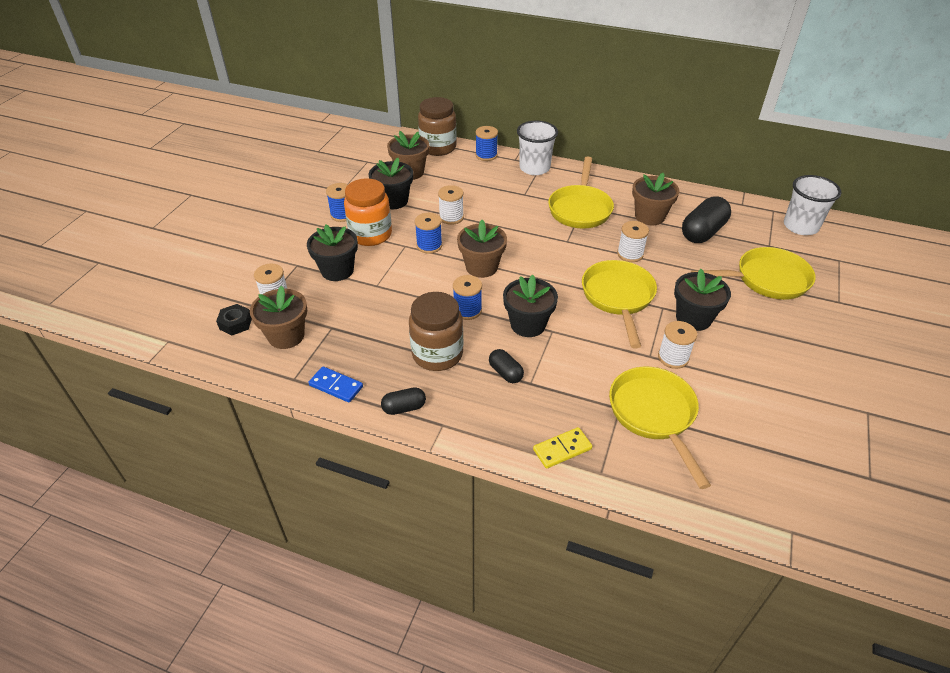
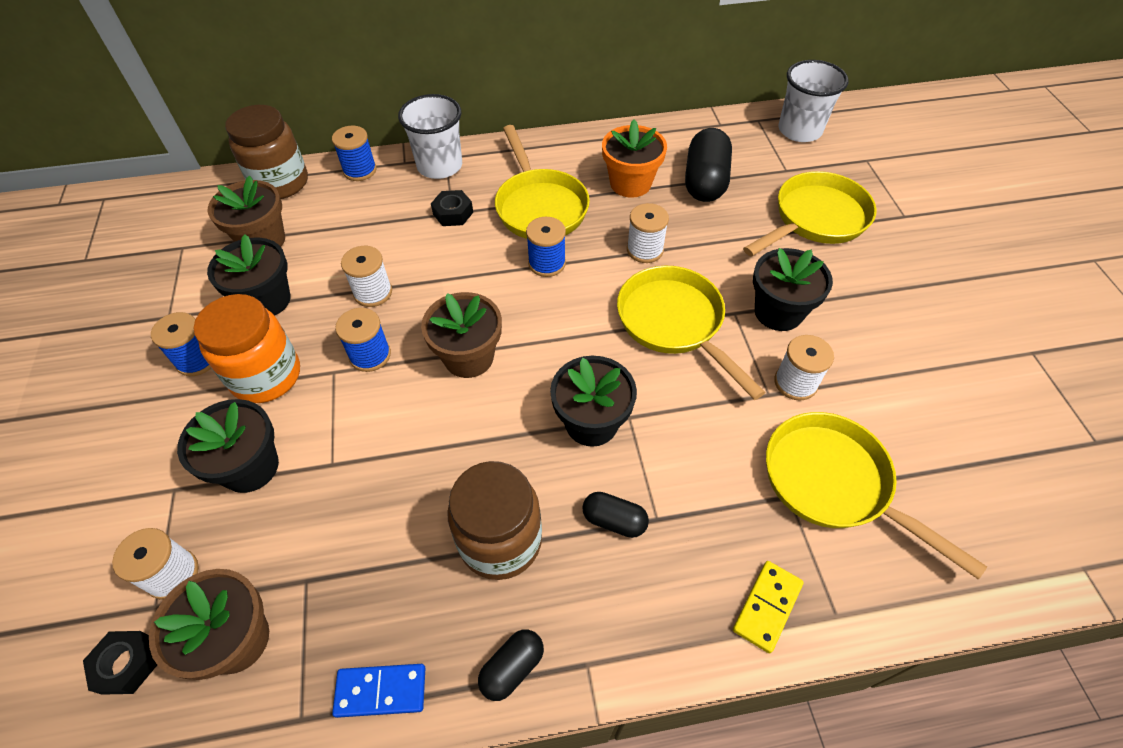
camera: 30 degrees left, 10 degrees up
blue spool [453,275,482,320] -> blue spool moved to [526,217,566,277]
brown flower pot [632,173,680,225] -> orange flower pot [602,119,667,198]
none -> black nut [431,190,473,226]

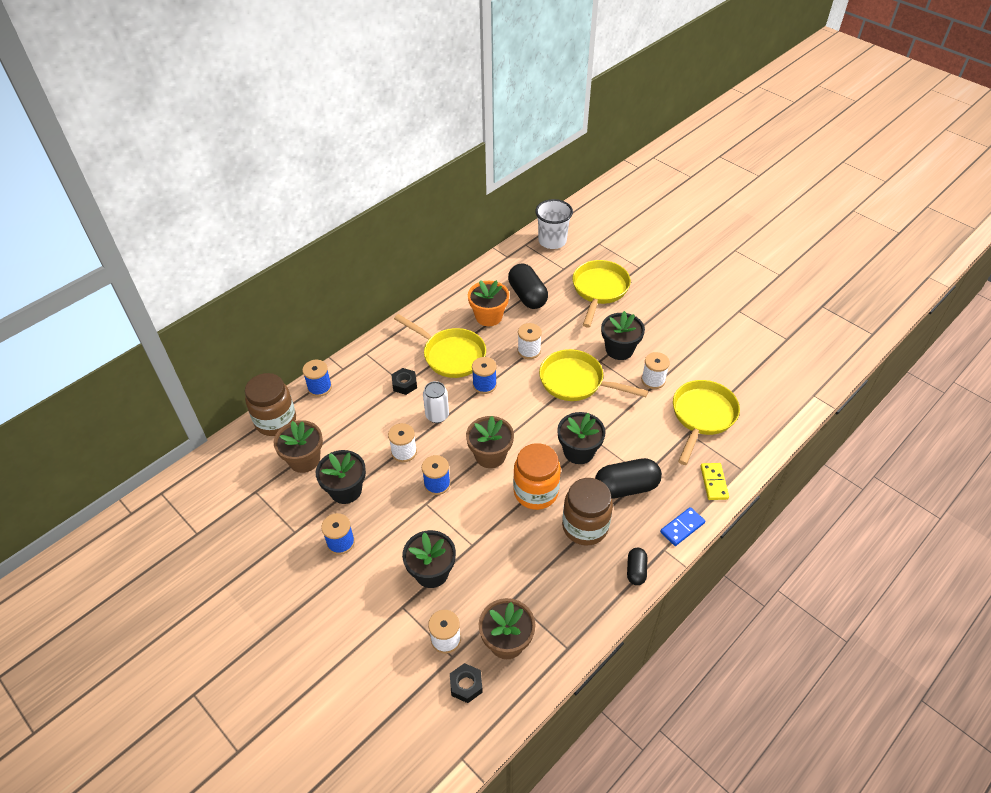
camera: 35 degrees left, 5 degrees down
orange jar [194,294,300,403] -> orange jar moved to [513,443,561,510]
blue domino [332,664,425,718] -> blue domino moved to [660,507,705,546]
white cup [398,94,462,179] -> none
black capsule [582,492,649,538] -> black capsule [595,458,662,499], size x1.84
yellow pan [766,412,987,579] -> yellow pan turned 105 degrees clockwise [673,380,740,465]
none -> white can [423,381,449,423]

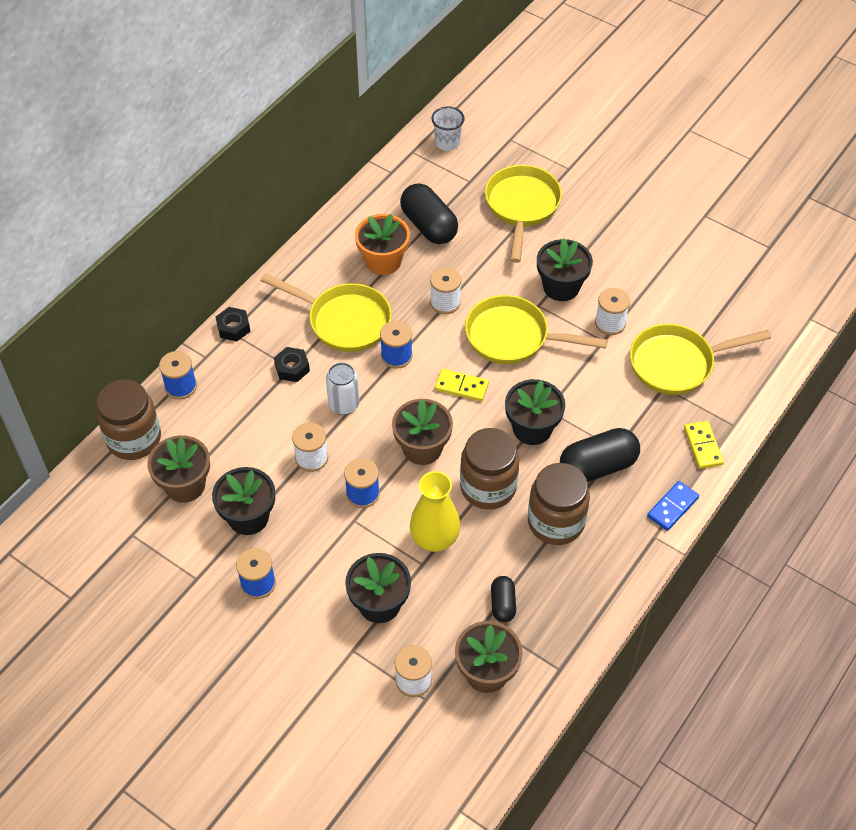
camera: 10 degrees left, 5 degrees up
black nut [450,663,483,703] -> black nut moved to [216,307,251,341]
orange jar [513,443,561,510] -> brown jar [460,428,519,510]
white cup [535,199,573,249] -> white cup [431,106,465,151], size x0.66
black capsule [627,548,647,585] -> black capsule moved to [491,576,516,622]
yellow pan [673,380,740,465] -> yellow pan turned 120 degrees counterclockwise [630,324,771,395]
none -> yellow vase [410,471,460,552]
none -> yellow domino [435,369,489,402]

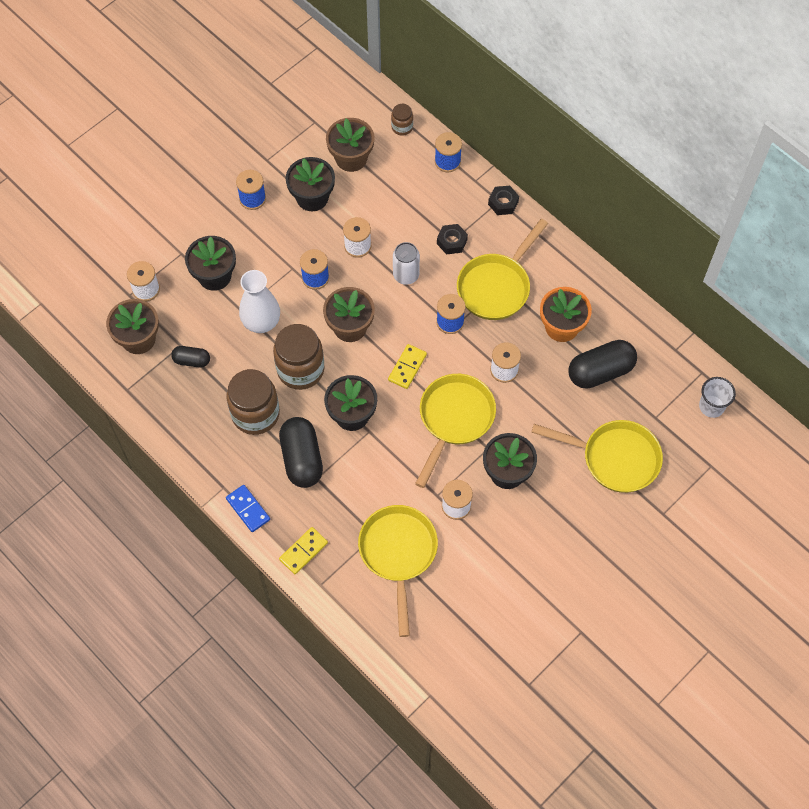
camera: 100 degrees right, 10 degrees up
brown jar [96,379,161,460] -> brown jar [391,104,413,136], size x0.49
yellow vase [410,471,460,552] -> white vase [239,270,280,333]
yellow domino [684,421,724,469] -> yellow domino turned 45 degrees counterclockwise [279,527,328,574]

